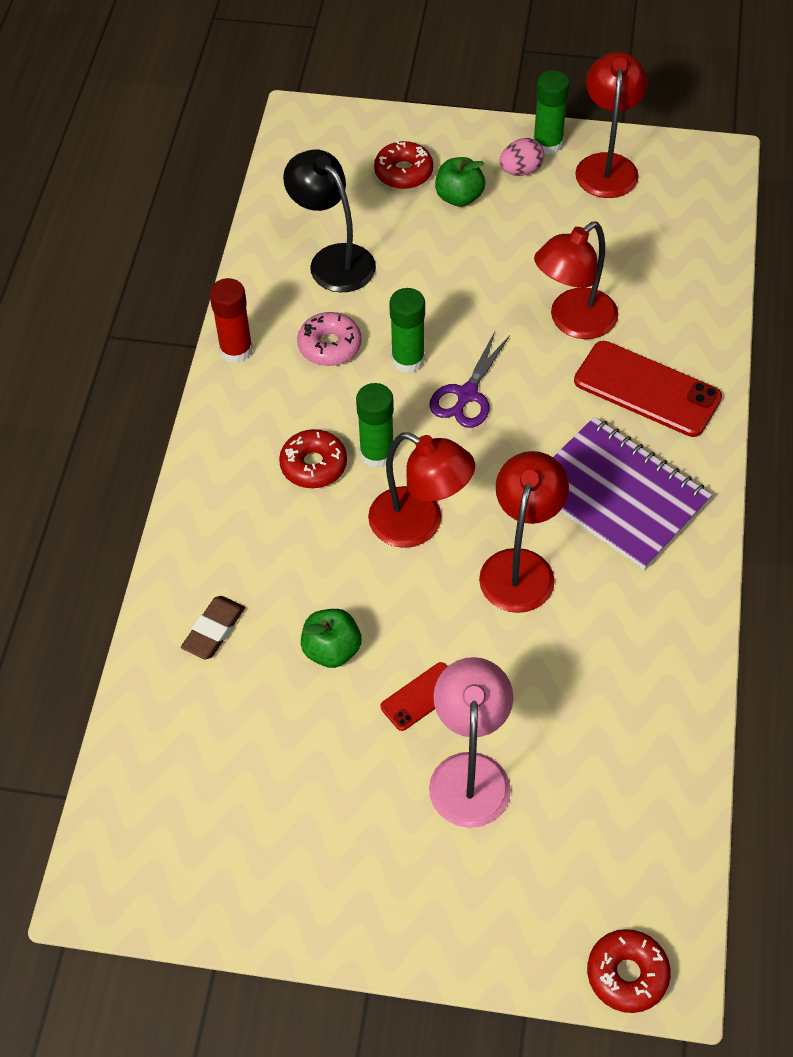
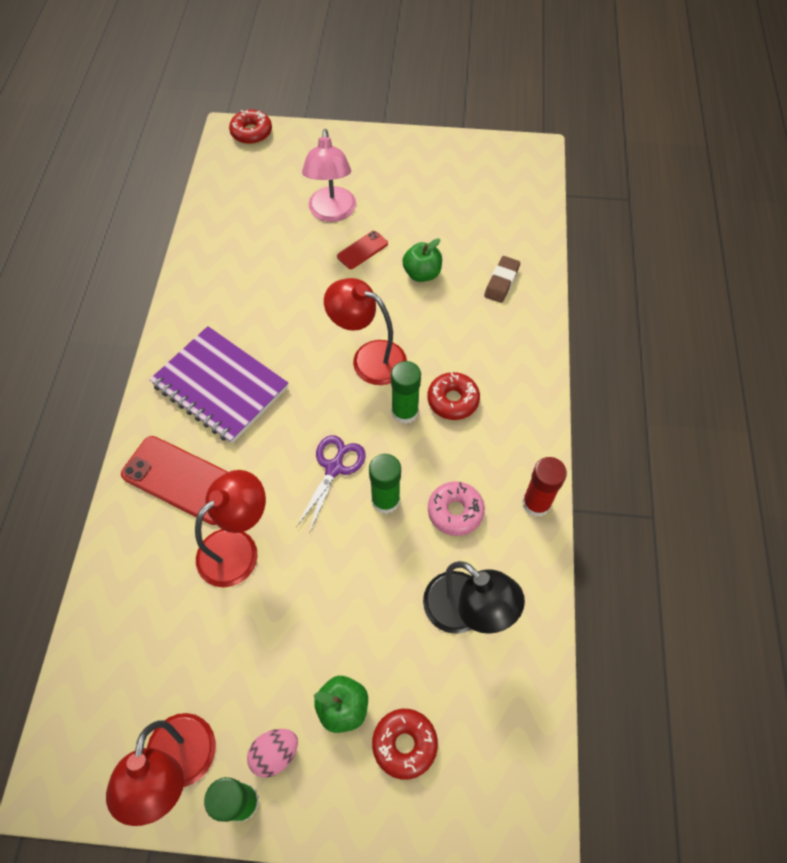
camera: 175 degrees right, 5 degrees up
red lamp [479,451,569,613] -> none

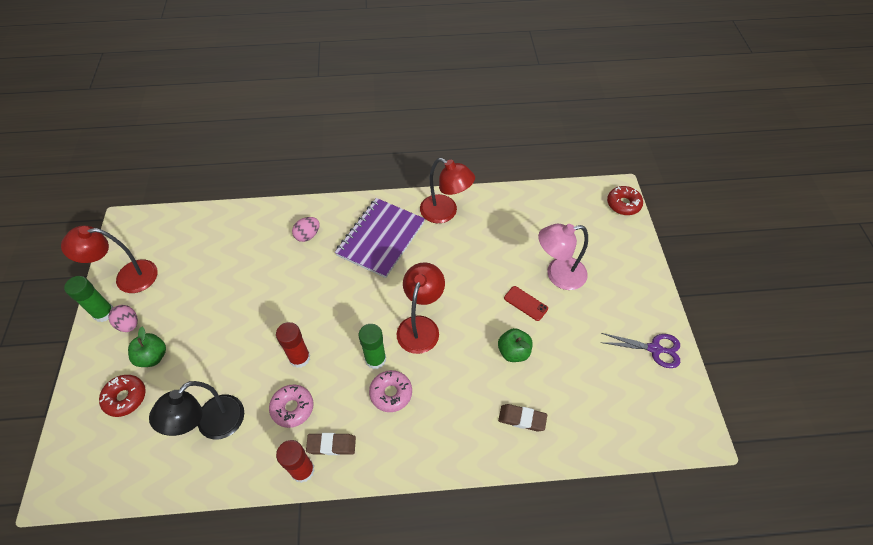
camera: 80 degrees right, 5 degrees down
red phone [121,436,228,525] -> pink egg [292,217,320,242]
red lamp [195,470,266,587] -> red lamp moved to [420,158,475,223]
purple scissors [296,435,365,533] -> purple scissors moved to [600,333,680,368]
green glue stick [369,454,401,514] -> red glue stick [276,322,310,368]
red donut [427,372,480,420] -> pink donut [369,370,412,412]
none -> brown eraser [306,433,356,455]

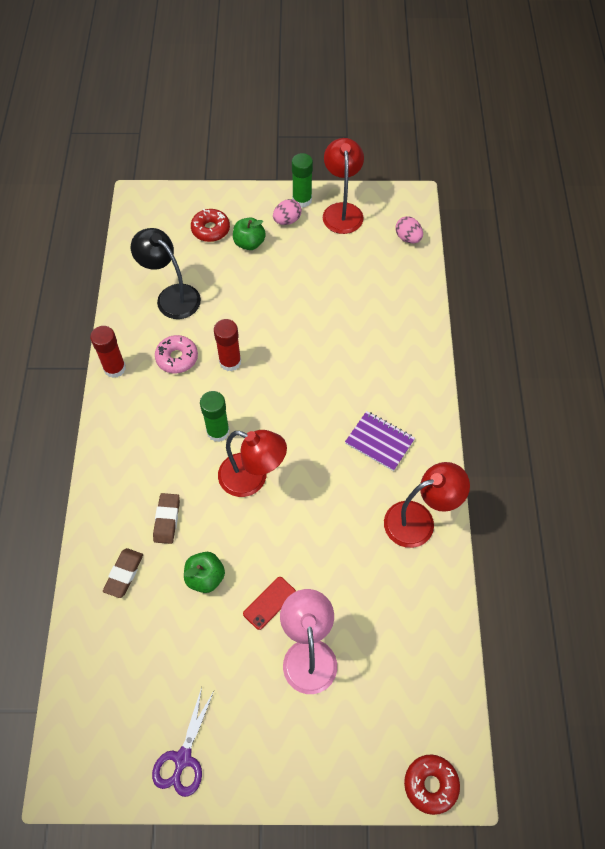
camera: 95 degrees right, 5 degrees up
pink egg [292,217,320,242] -> pink egg moved to [395,216,423,243]
brown eraser [306,433,356,455] -> brown eraser moved to [153,493,180,544]
purple notebook [335,198,425,278] -> purple notebook [345,411,415,471], size x0.59
pink donut [369,370,412,412] -> none
red lamp [420,158,475,223] -> red lamp turned 150 degrees counterclockwise [384,462,470,548]

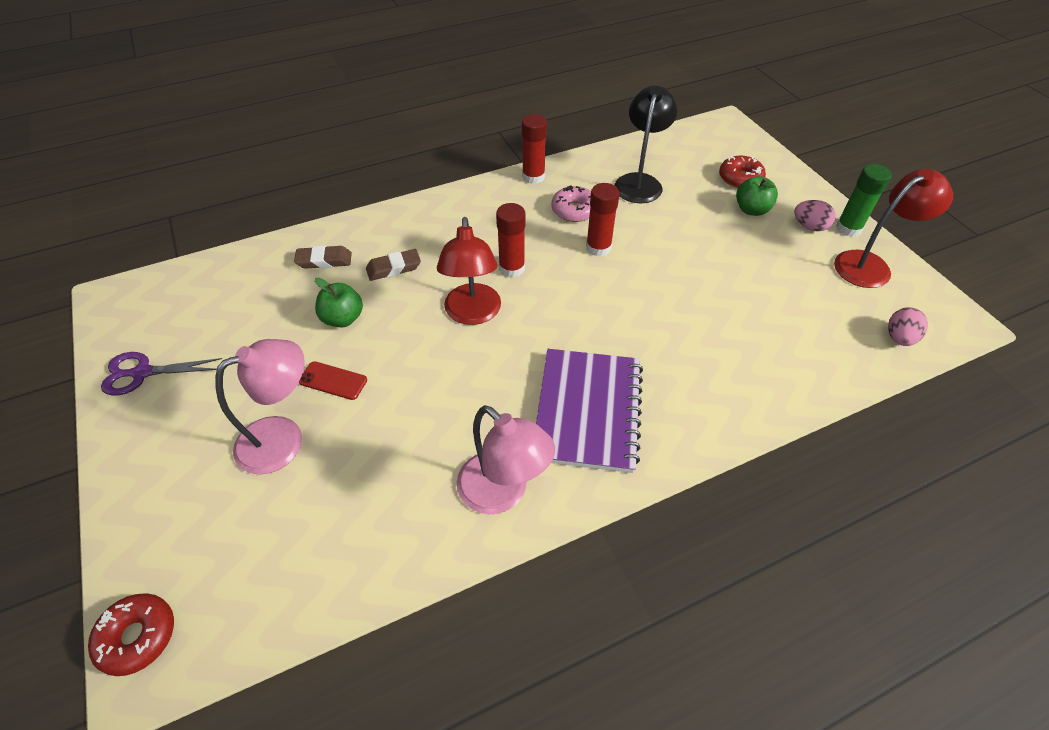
camera: 65 degrees right, 10 degrees down
green glue stick [200,391,230,442] -> red glue stick [496,203,526,277]
purple notebook [345,411,415,471] -> purple notebook [536,349,643,473], size x1.71
red lamp [384,462,470,548] -> pink lamp [457,405,555,514]

